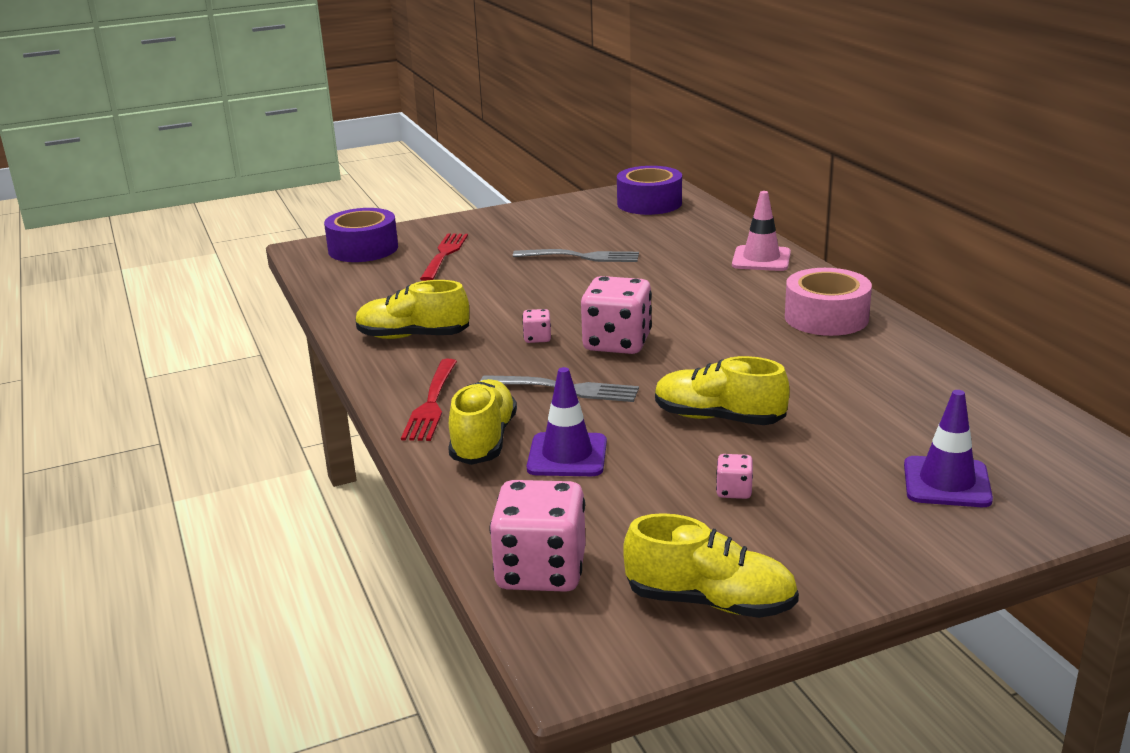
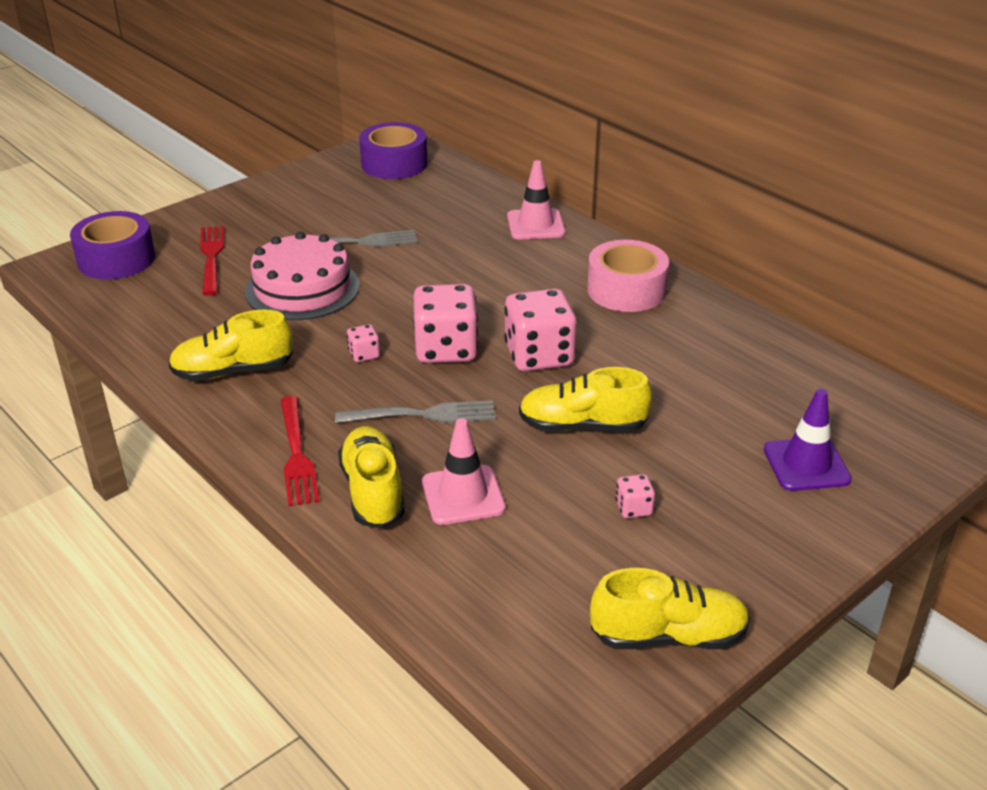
camera: 20 degrees left, 10 degrees up
pink dice [490,480,586,592] -> pink dice moved to [504,288,577,372]
purple traffic cone [527,367,607,476] -> pink traffic cone [422,418,506,525]
none -> pink cake [245,231,360,320]

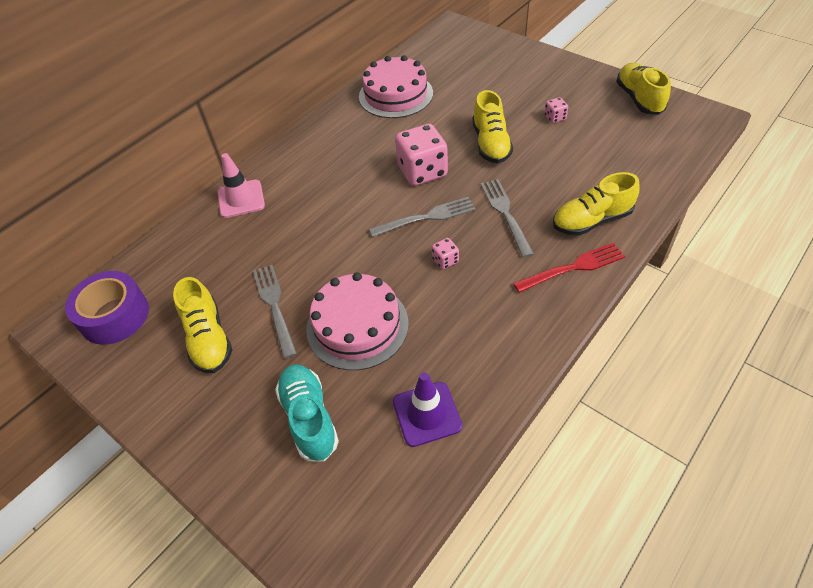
camera: 95 degrees left, 15 degrees up
purple tape [70,211,155,279] -> none
yellow shoe [168,310,293,381] -> yellow shoe moved to [173,277,233,373]
red fork [200,226,224,295] -> turquoise shoe [275,364,339,461]
pink dice [413,284,478,363] -> grey fork [369,197,476,237]
pink traffic cone [422,418,506,525] -> none
pink tape [587,240,669,312] -> none
purple traffic cone [764,389,852,491] -> purple traffic cone moved to [393,372,462,447]
none -> pink cake [359,55,433,118]

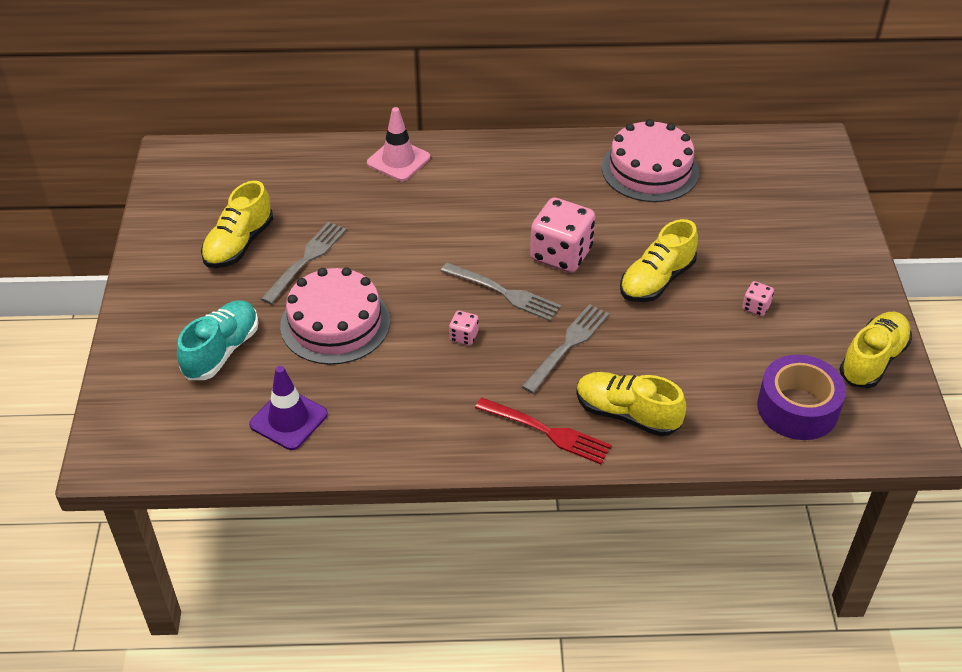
camera: 45 degrees right, 5 degrees down
purple tape [65,271,149,345] -> purple tape moved to [757,355,846,440]

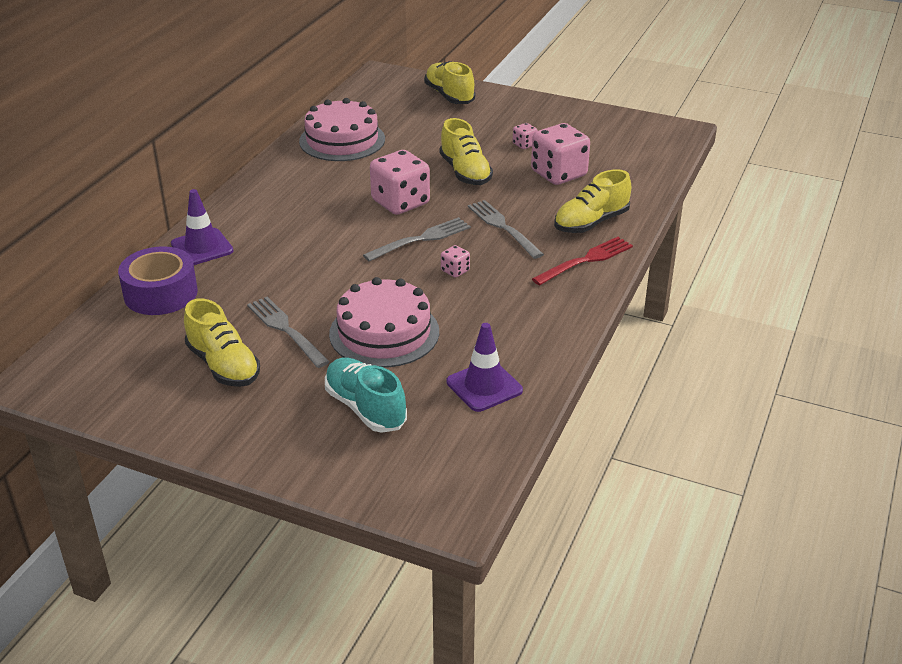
camera: 65 degrees left, 10 degrees down
pink traffic cone [367,107,430,181] -> purple traffic cone [171,189,233,265]
purple tape [757,355,846,440] -> purple tape moved to [118,246,198,315]
yellow shoe [839,312,912,388] -> yellow shoe moved to [424,61,475,104]
none -> pink dice [531,123,590,185]

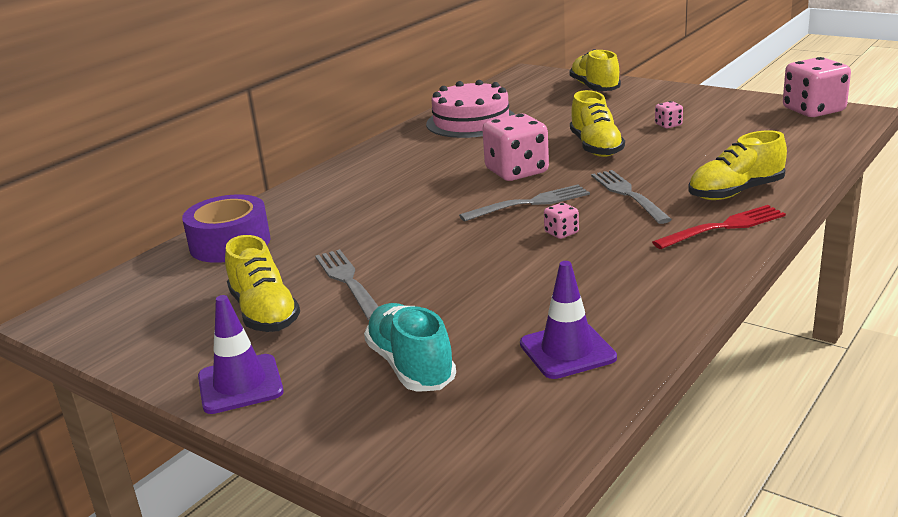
camera: 15 degrees right, 10 degrees down
purple traffic cone [171,189,233,265] -> purple traffic cone moved to [198,295,284,414]
pink cake [329,277,439,368] -> none
pink dice [531,123,590,185] -> pink dice moved to [783,57,851,117]

